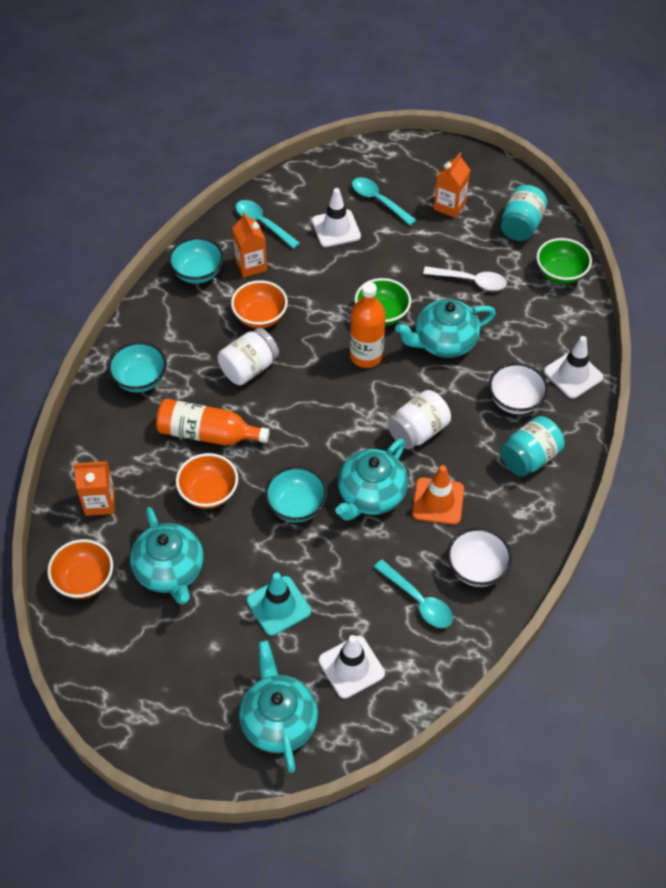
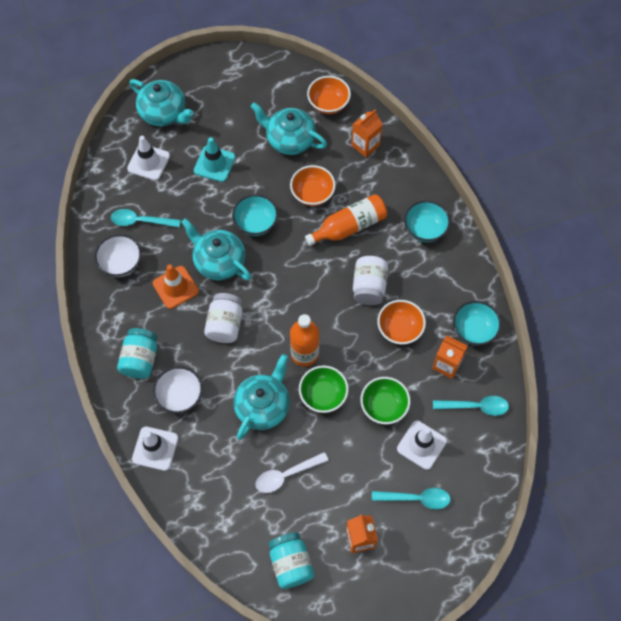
camera: 140 degrees right, 10 degrees up
turquoise teapot [335,438,408,521] -> turquoise teapot turned 45 degrees counterclockwise [181,218,251,280]
green bowl [536,238,592,284] -> green bowl moved to [360,377,410,424]

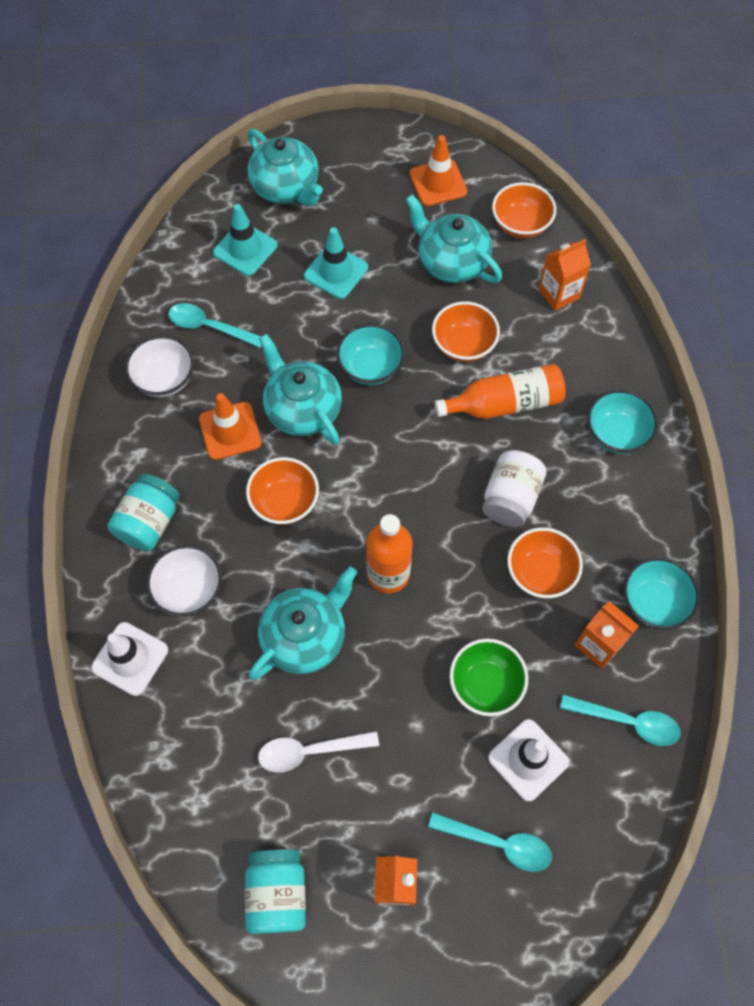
camera: 15 degrees right, 0 degrees up
white traffic cone [127,136,170,181] -> turquoise traffic cone [213,204,278,276]
white jar [204,293,242,343] -> orange bowl [246,457,319,525]
green bowl [299,365,349,413] -> none
none -> orange traffic cone [410,135,467,206]

